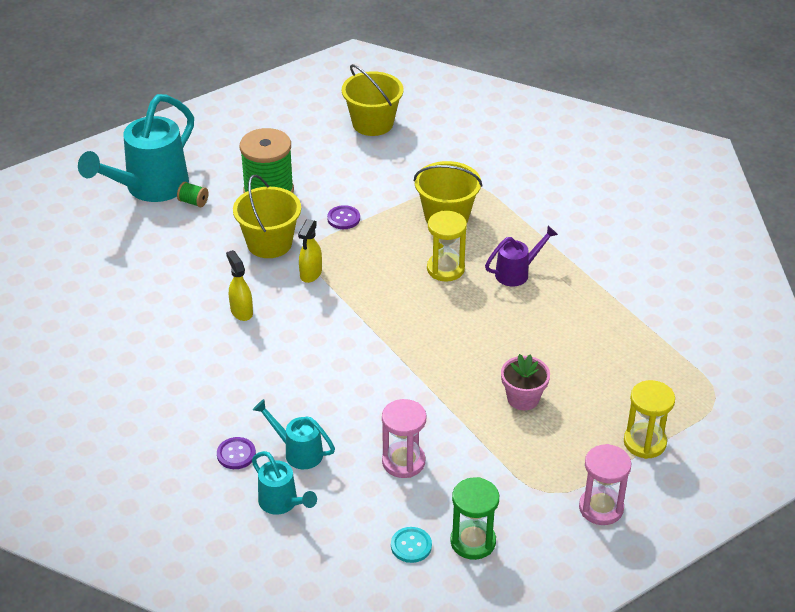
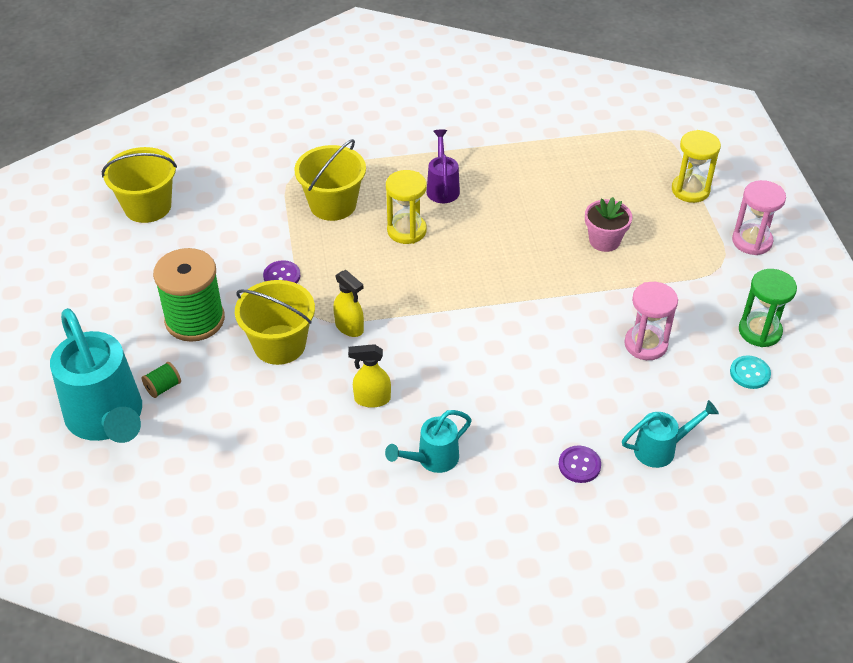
camera: 65 degrees left, 5 degrees up
turquoise watering can [253,399,335,469] -> turquoise watering can moved to [385,410,472,473]

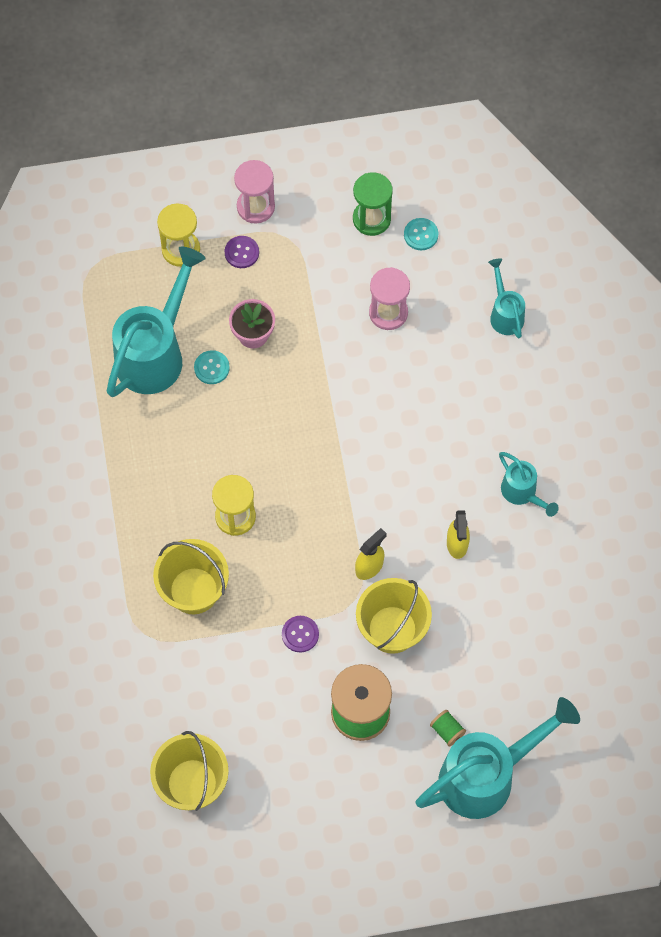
camera: 90 degrees left, 20 degrees up
purple watering can [426,129,460,203] -> none
purple button [559,446,601,483] -> purple button moved to [225,236,259,268]
none -> turquoise watering can [107,246,206,397]
none -> turquoise button [194,350,230,384]

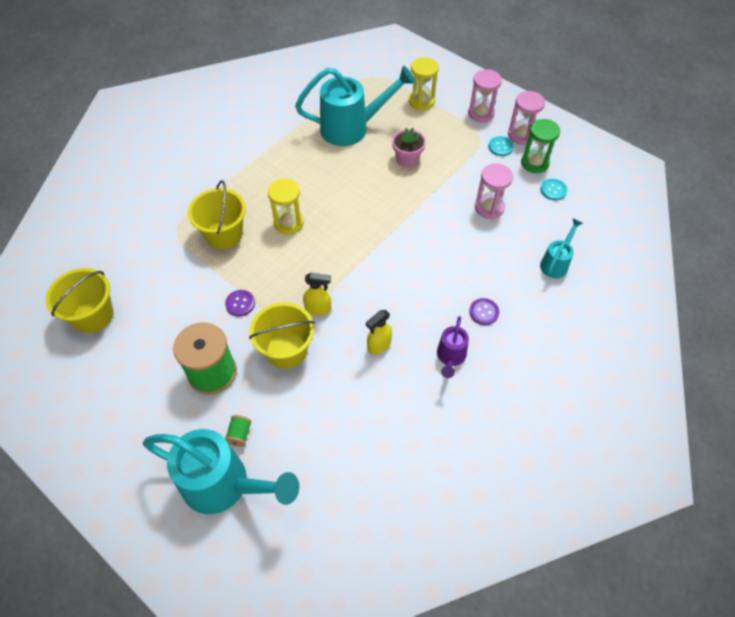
camera: 50 degrees right, 10 degrees down
turquoise button [194,350,230,384] -> turquoise button moved to [488,136,514,156]
purple button [225,236,259,268] -> purple button moved to [469,298,499,325]
turquoise watering can [499,452,559,517] -> purple watering can [437,316,469,378]
none -> pink hourglass [508,91,545,145]

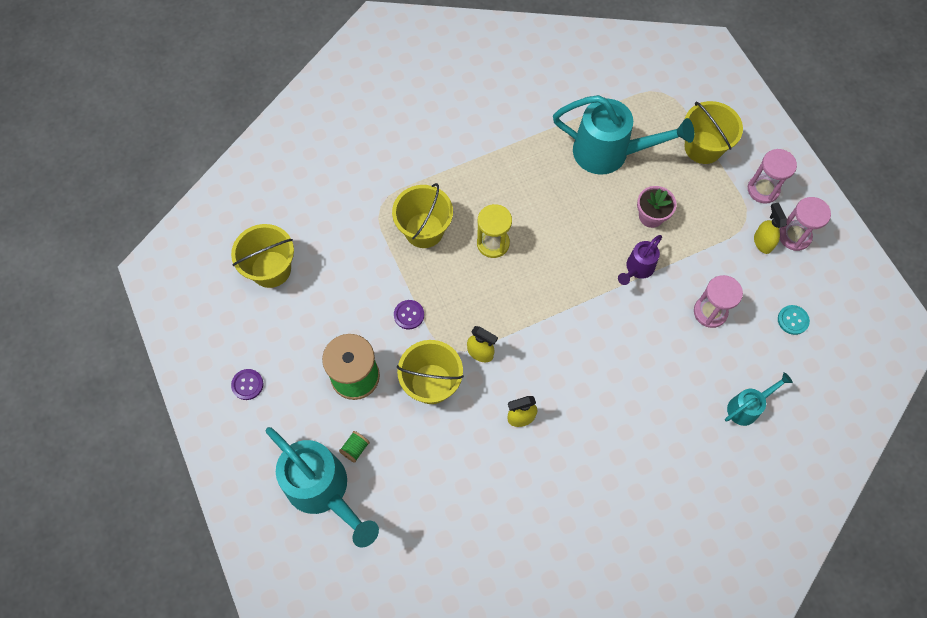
camera: 25 degrees right, 10 degrees up
yellow hourglass [409,57,439,110] -> yellow bucket [684,101,743,164]
purple watering can [437,316,469,378] -> purple watering can moved to [618,235,662,285]
purple button [469,298,499,325] -> purple button moved to [231,369,263,400]
turquoise button [488,136,514,156] -> yellow spray bottle [754,203,787,254]
green hourglass [521,119,560,173] -> none

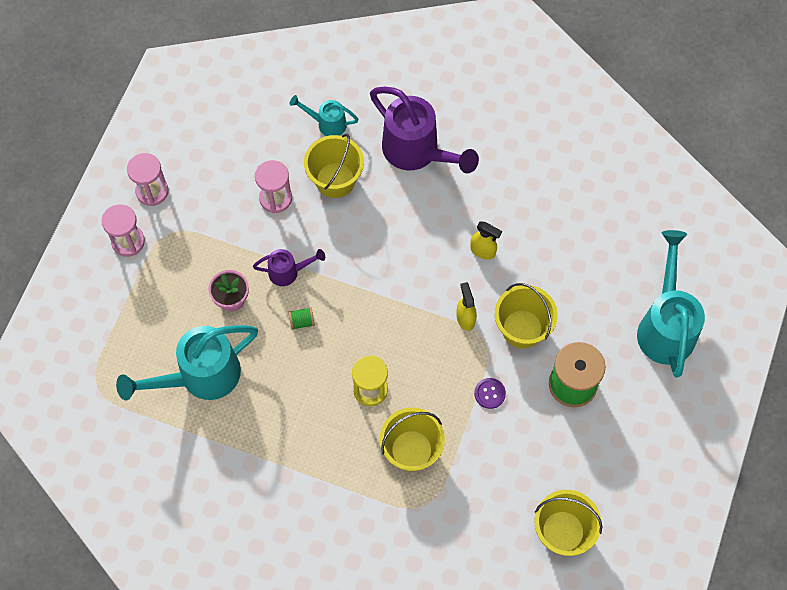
camera: 135 degrees left, 0 degrees up
purple button [231,369,263,400] -> none
green spool [339,431,370,463] -> green spool moved to [289,307,315,330]
turquoise watering can [553,95,694,175] -> turquoise watering can turned 90 degrees counterclockwise [116,325,258,401]
yellow bucket [684,101,743,164] -> yellow bucket moved to [304,134,364,198]
yellow spray bottle [754,203,787,254] -> none
turquoise button [778,305,810,335] -> none
none -> purple watering can [370,87,479,173]

